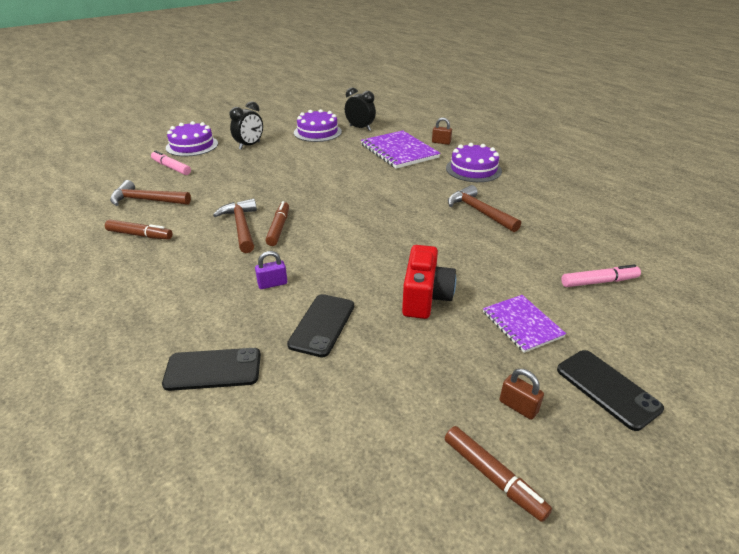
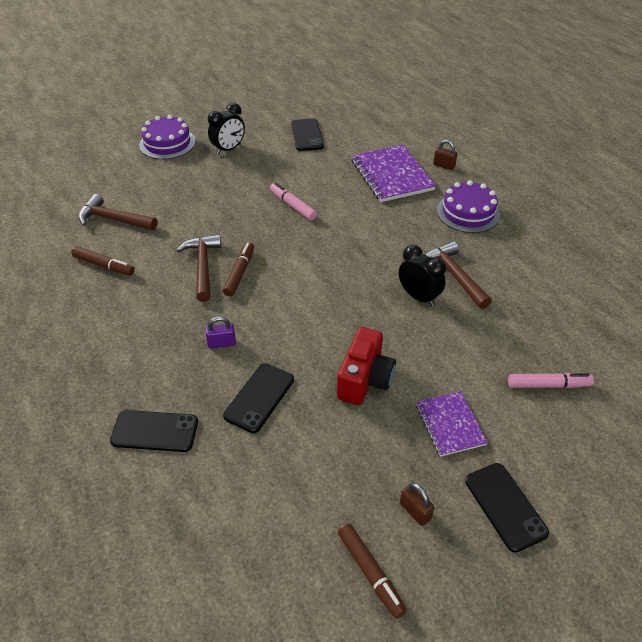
camera: 10 degrees right, 10 degrees up
pink marker [151,150,191,175] -> pink marker moved to [270,182,317,221]
purple cake [294,109,342,142] -> black phone [291,118,324,151]
black clock [345,87,376,131] -> black clock moved to [399,245,446,306]

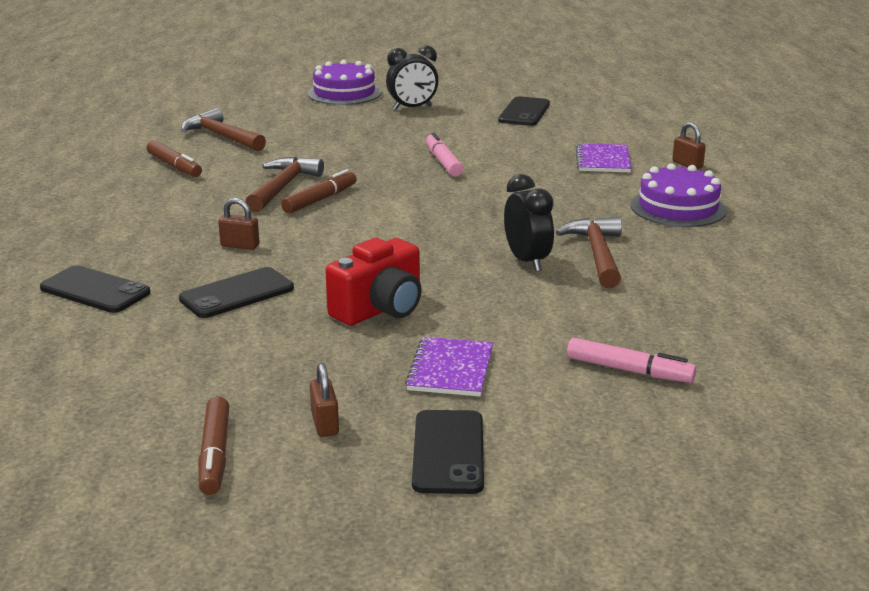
camera: 25 degrees right, 20 degrees down
purple padlock [205,316,236,349] -> brown padlock [218,198,259,250]
purple notebook [351,145,436,202] -> purple notebook [576,143,631,172], size x0.59

